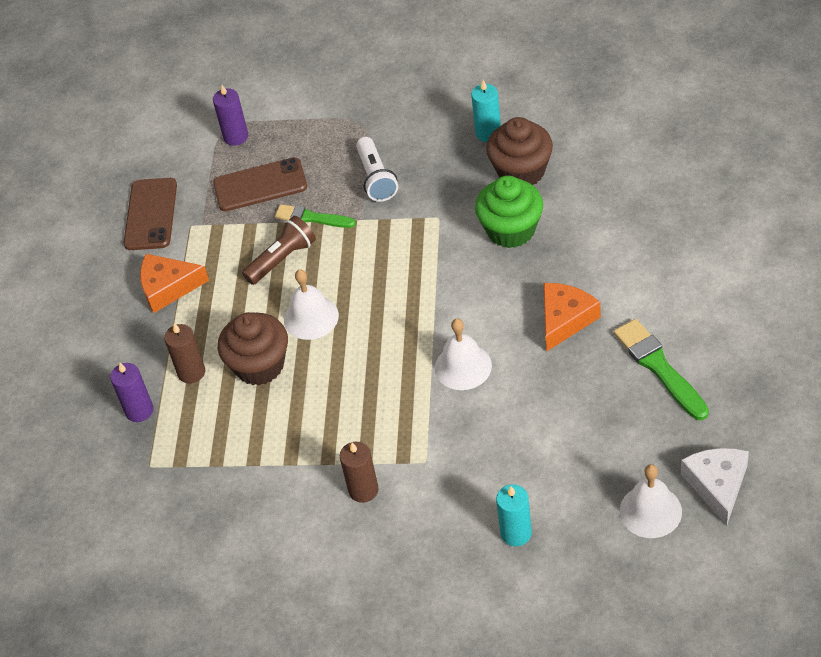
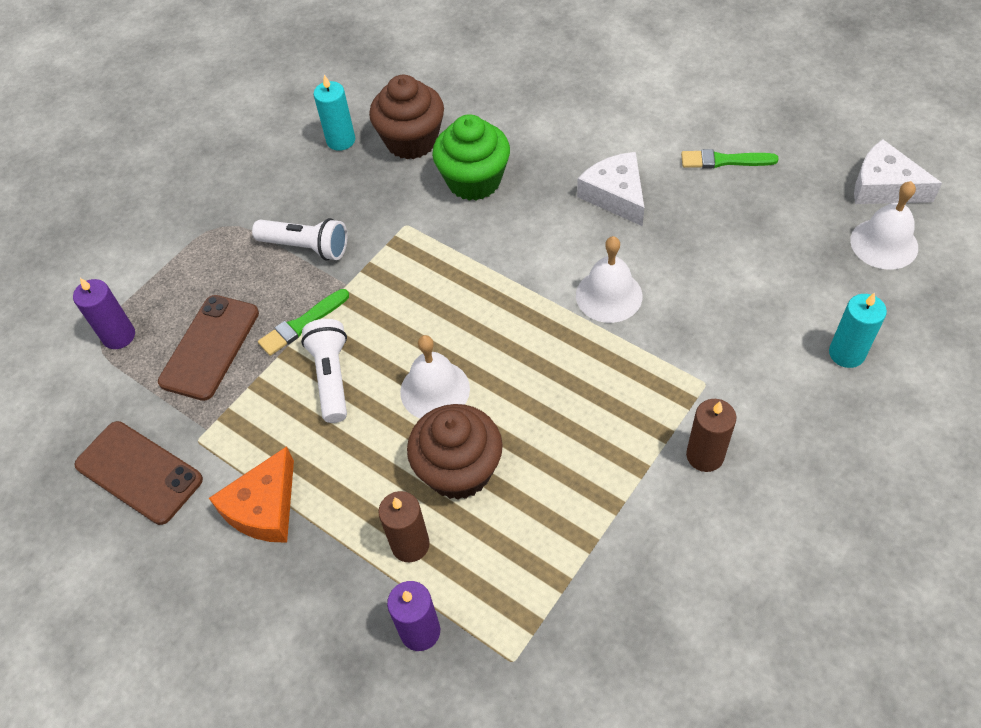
camera: 60 degrees left, 5 degrees up
brown flashlight [242,216,316,285] -> white flashlight [301,319,347,423]
orange cheese [544,283,601,352] -> white cheese [577,152,644,226]
green brush [614,319,709,420] -> green brush [681,149,779,168], size x0.67

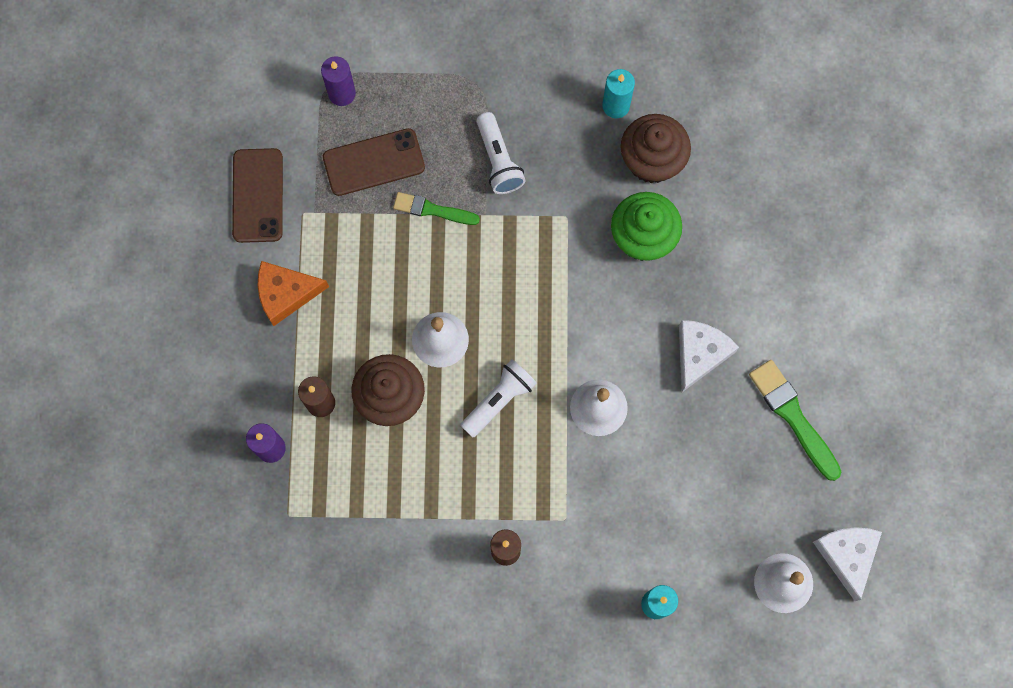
camera: 50 degrees right, 20 degrees up
white flashlight [301,319,347,423] -> white flashlight moved to [460,359,537,437]
green brush [681,149,779,168] -> green brush [749,360,841,481], size x1.50

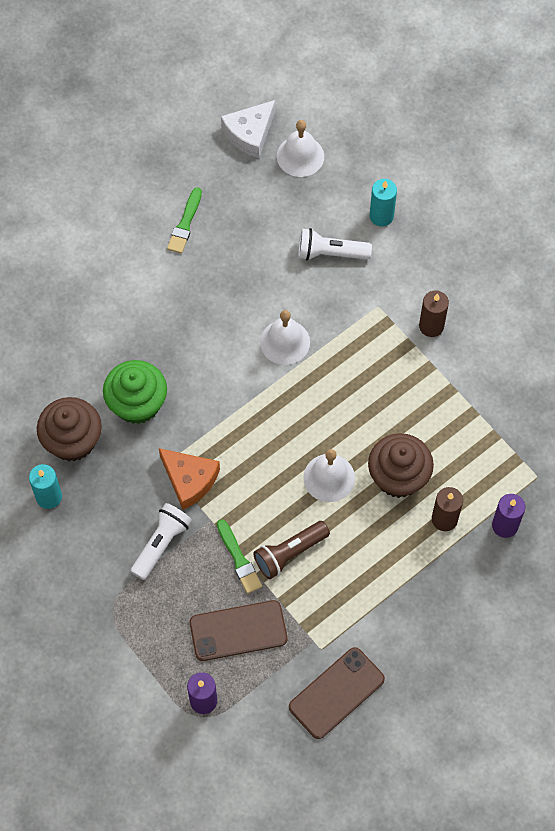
camera: 130 degrees left, 10 degrees down
orange cheese [257,261,329,326] -> orange cheese moved to [159,448,220,510]
brown phone [323,128,425,196] -> brown phone turned 45 degrees counterclockwise [190,600,287,661]
white flashlight [460,359,537,437] -> white flashlight moved to [298,228,372,261]
white cheese [679,320,739,392] -> none
green brush [749,360,841,481] -> green brush [167,187,202,254], size x0.67
none -> brown flashlight [253,521,330,579]

